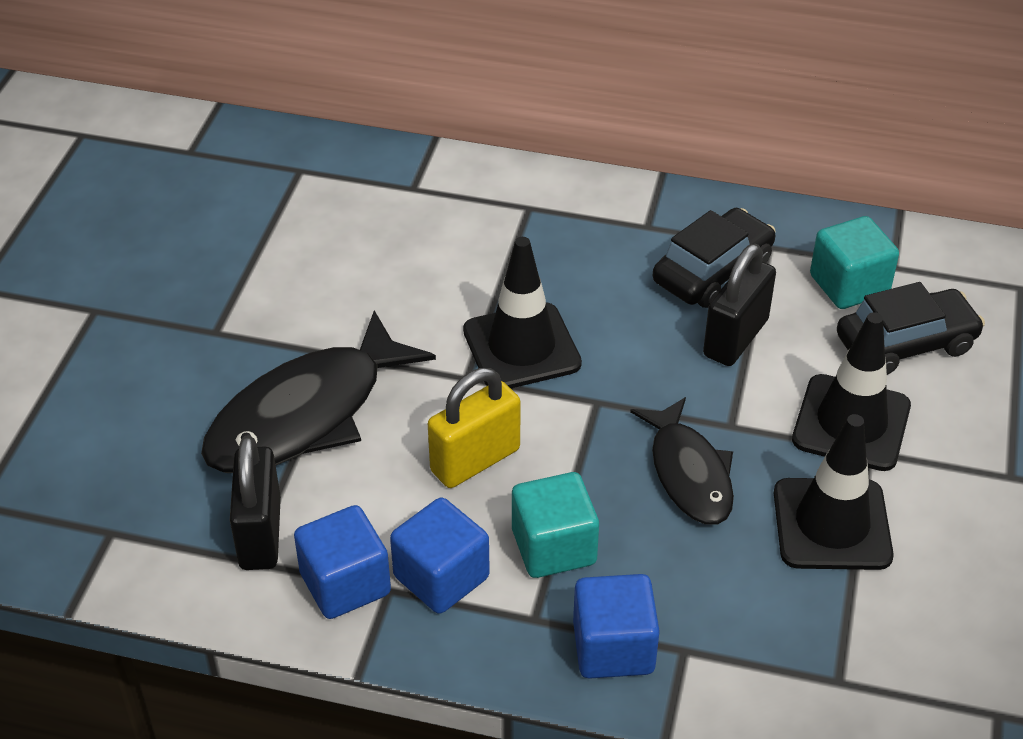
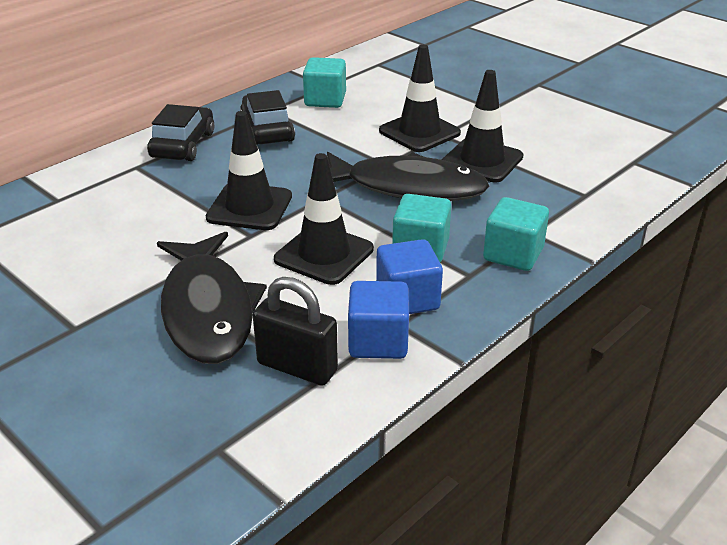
camera: 60 degrees left, 10 degrees down
yellow padlock [428,368,521,488] -> black traffic cone [274,153,374,285]
blue cube [573,574,660,679] -> turquoise cube [483,197,549,271]
black fish [630,397,734,525] -> black fish [327,152,489,201], size x1.59
black padlock [703,244,776,366] -> none
black car [837,282,985,375] -> black car moved to [147,104,214,161]

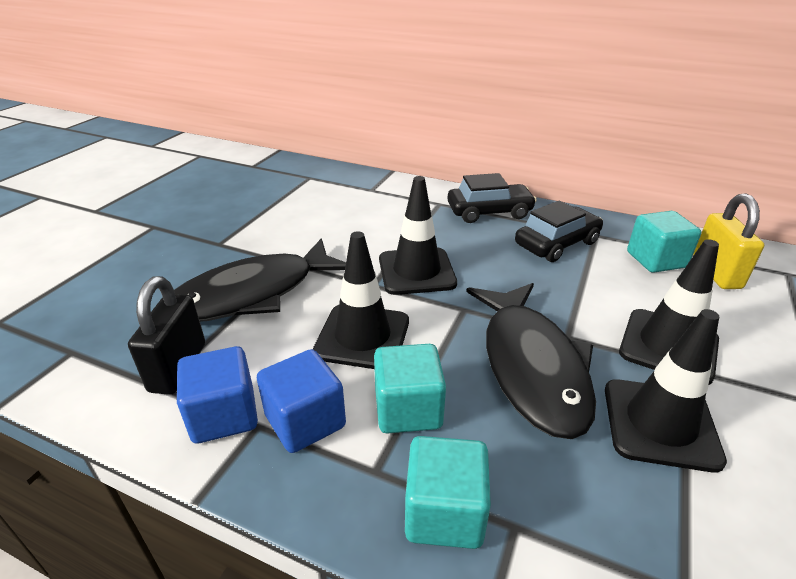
camera: 70 degrees right, 0 degrees up
none -> yellow padlock [693,193,765,289]

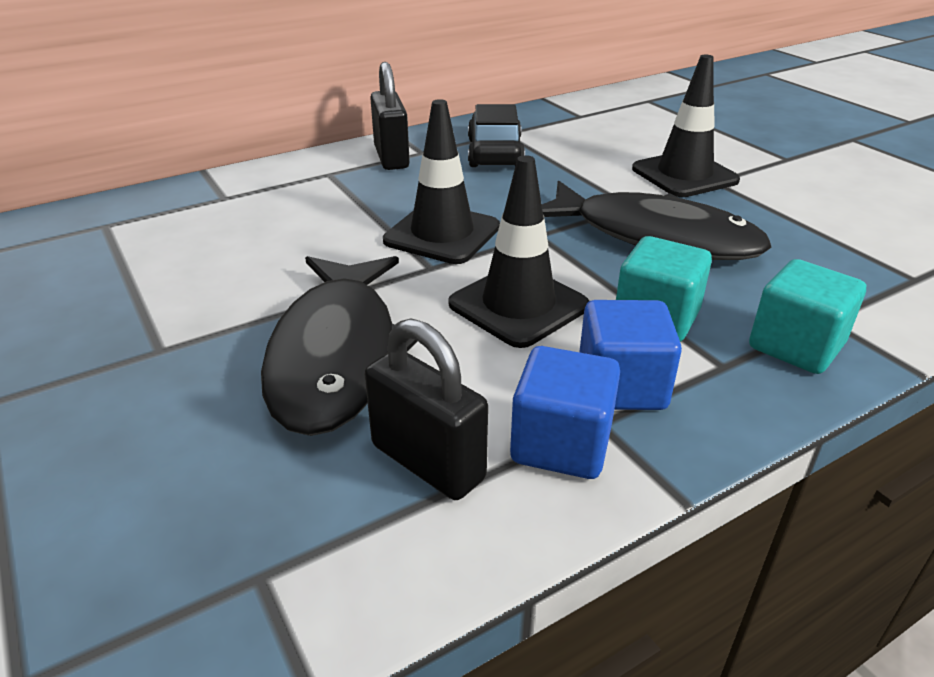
camera: 55 degrees left, 0 degrees up
black car [447,173,537,223] -> black padlock [370,62,410,170]
black traffic cone [605,309,727,473] -> none
turquoise cube [627,211,701,273] -> none
yellow padlock [693,193,765,289] -> none

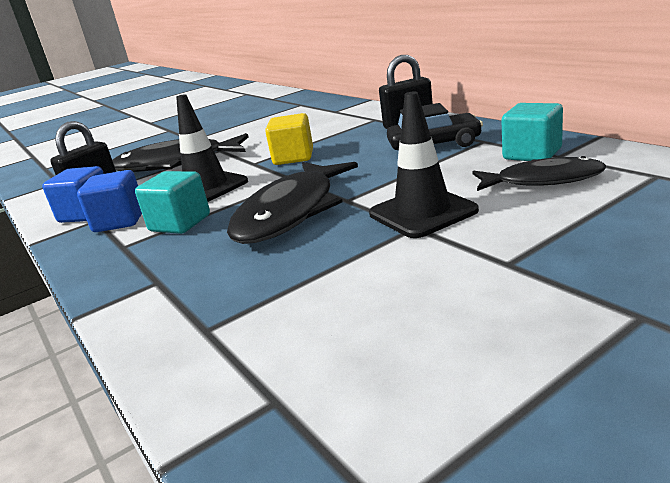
camera: 90 degrees right, 10 degrees down
black traffic cone [383,99,500,264] -> yellow cube [265,113,313,165]
turquoise cube [749,259,866,374] -> turquoise cube moved to [501,103,563,161]
none -> black fish [472,156,606,191]

